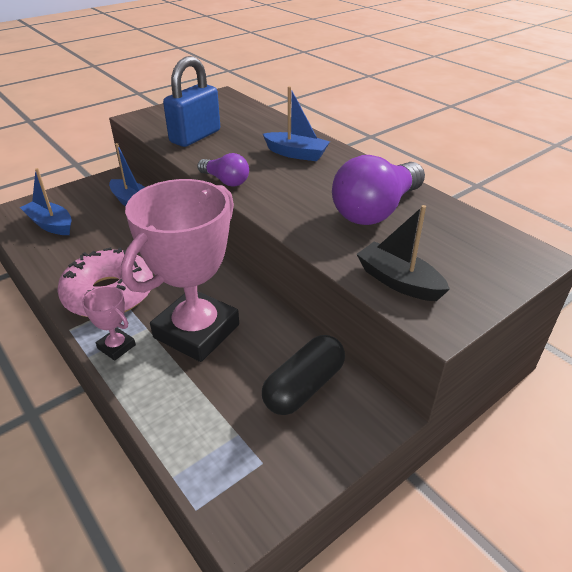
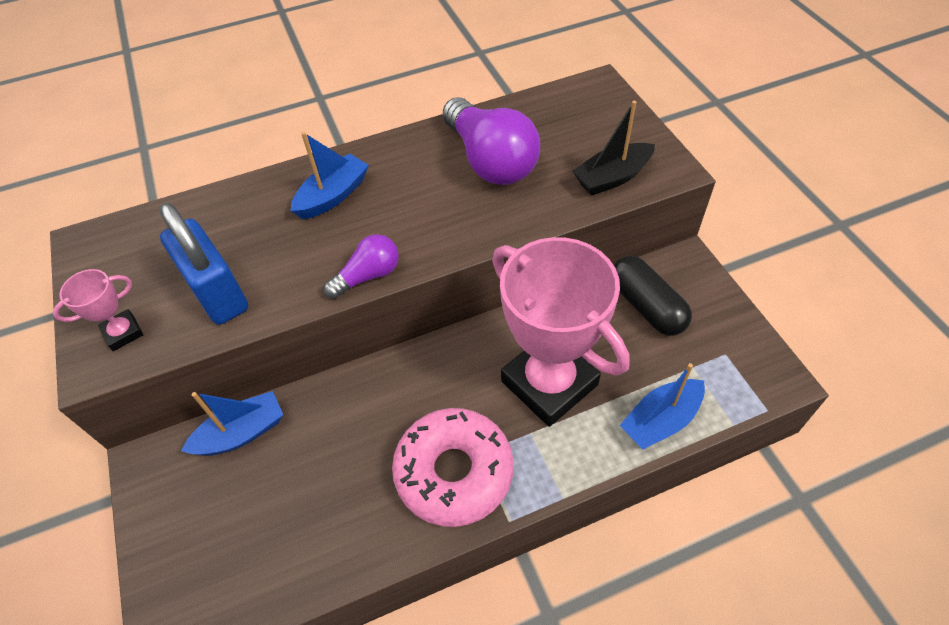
camera: 70 degrees left, 15 degrees up
blue boat [20,168,72,235] -> blue boat moved to [619,363,705,449]
pink trophy [82,286,136,361] -> pink trophy moved to [53,269,143,351]

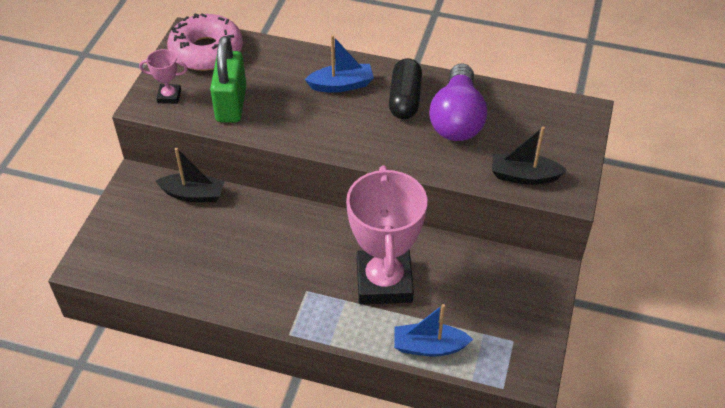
camera: 35 degrees right, 5 degrees down
blue padlock [159,203,248,325] -> green padlock [210,36,246,123]
blue boat [181,391,283,456] -> black boat [156,148,225,202]
purple light bulb [324,234,399,299] -> none
pink donut [392,408,513,527] -> pink donut moved to [167,13,243,71]
black capsule [614,256,692,336] -> black capsule moved to [389,58,422,119]

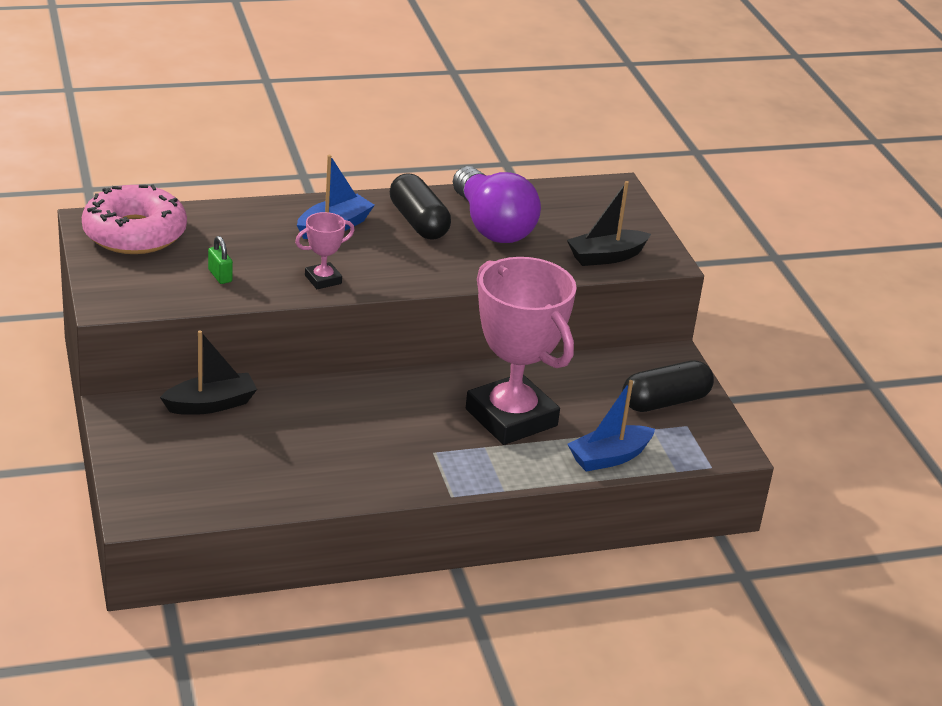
camera: 35 degrees left, 15 degrees down
pink trophy [139,49,188,104] -> pink trophy moved to [295,212,355,289]
green padlock [210,36,246,123] -> green padlock [208,236,233,284], size x0.41
none -> black capsule [622,360,714,412]

